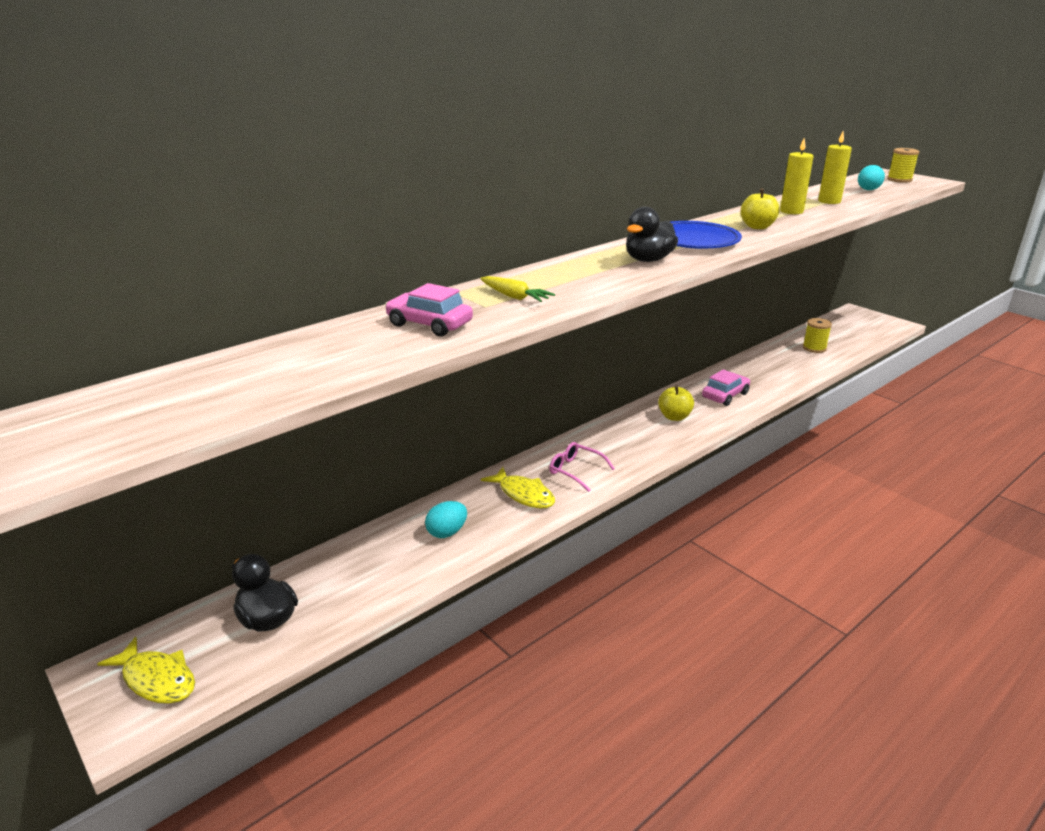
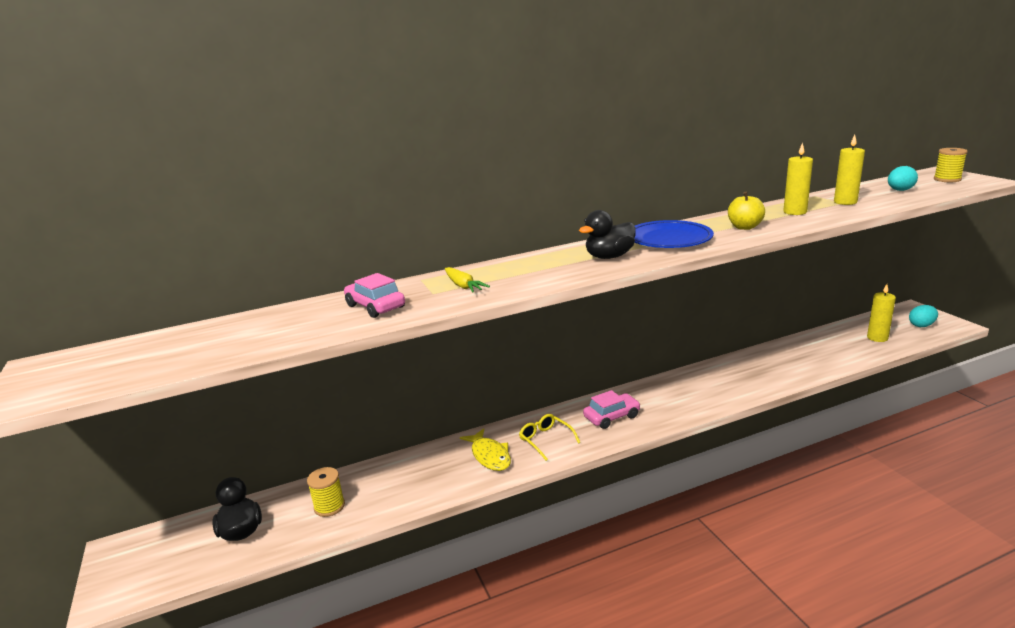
camera: 20 degrees right, 5 degrees down
yellow fish [97,637,195,704] -> none
turquoise egg [425,501,467,538] -> turquoise egg moved to [909,305,938,327]
pink glasses [549,442,615,492] -> yellow glasses [519,414,581,461]
yellow apple [658,385,694,421] -> none
pink car [702,369,750,406] -> pink car moved to [583,390,641,429]
yellow spool [803,318,832,353] -> yellow spool moved to [307,467,345,517]
none -> yellow candle [867,284,896,342]

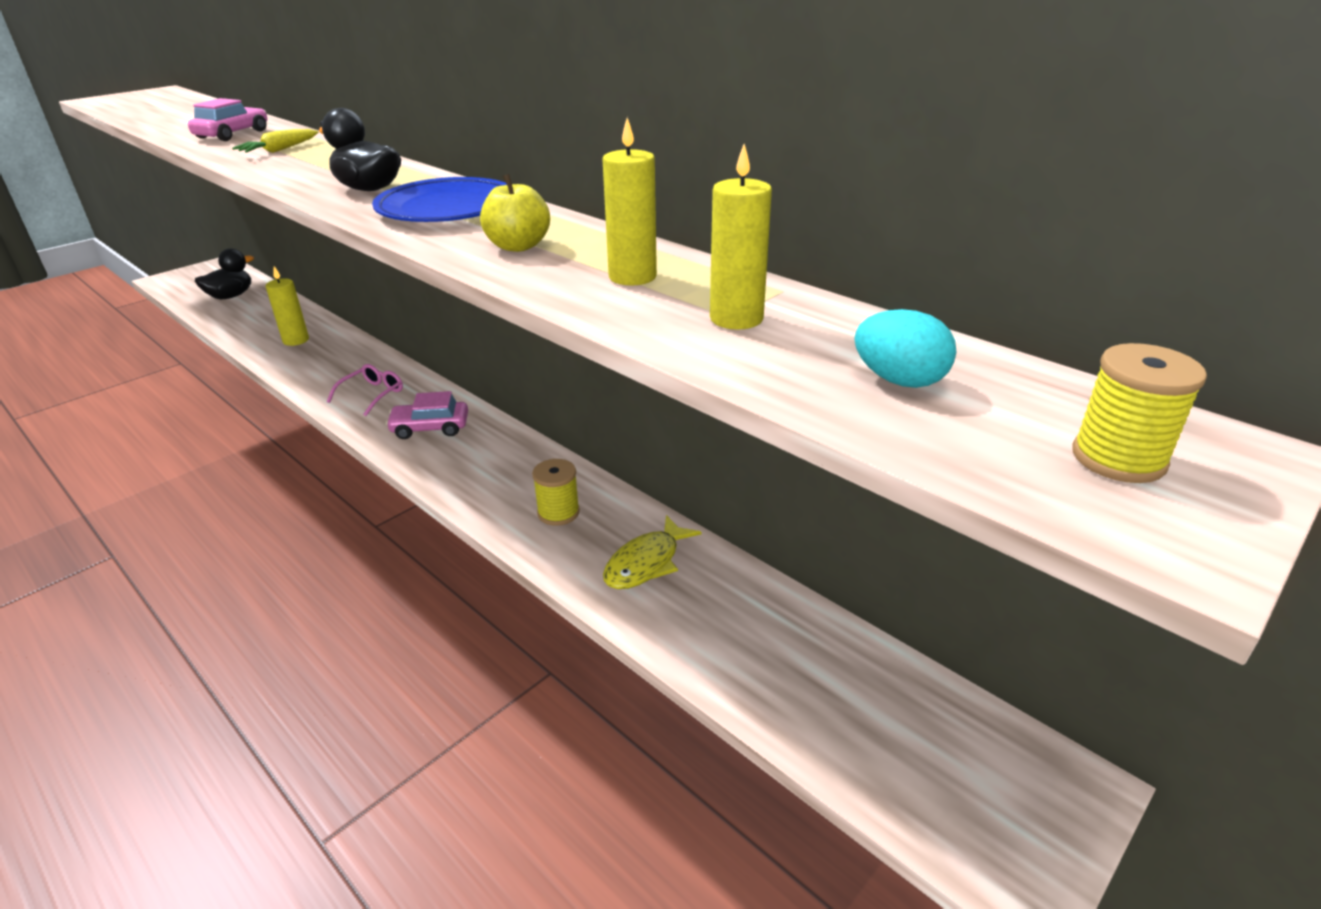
camera: 65 degrees right, 10 degrees up
yellow spool [307,467,345,517] -> yellow spool moved to [532,459,580,526]
yellow fish [460,428,511,471] -> yellow fish moved to [603,515,702,589]
yellow glasses [519,414,581,461] -> pink glasses [327,364,403,416]
pink car [583,390,641,429] -> pink car turned 135 degrees clockwise [386,391,468,439]
yellow candle [867,284,896,342] -> yellow candle moved to [265,266,309,346]
turquoise egg [909,305,938,327] -> none

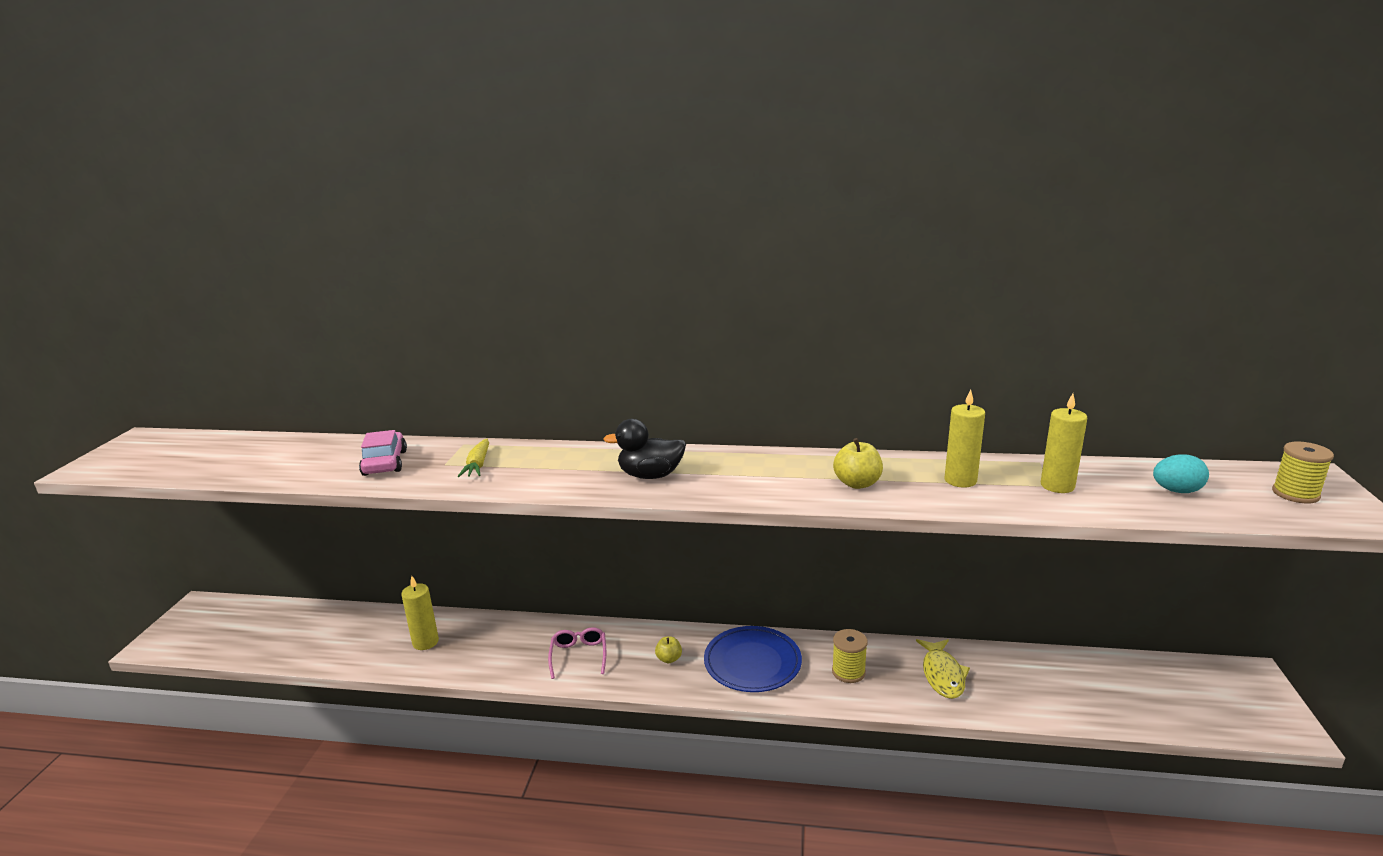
camera: 35 degrees left, 10 degrees down
black duck [195,248,254,299] -> none
blue plate [372,177,507,222] -> blue plate moved to [704,626,802,692]
pink car [386,391,468,439] -> yellow apple [655,637,682,663]

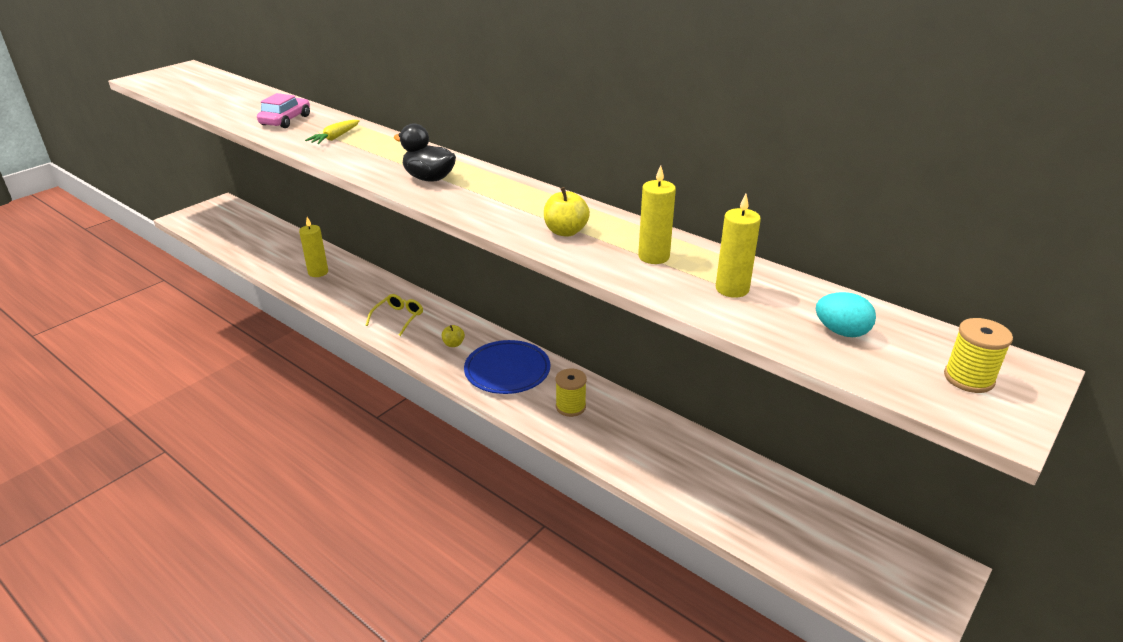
camera: 30 degrees right, 10 degrees up
pink glasses [548,627,606,679] -> yellow glasses [366,294,423,336]
yellow fish [916,639,970,699] -> none

